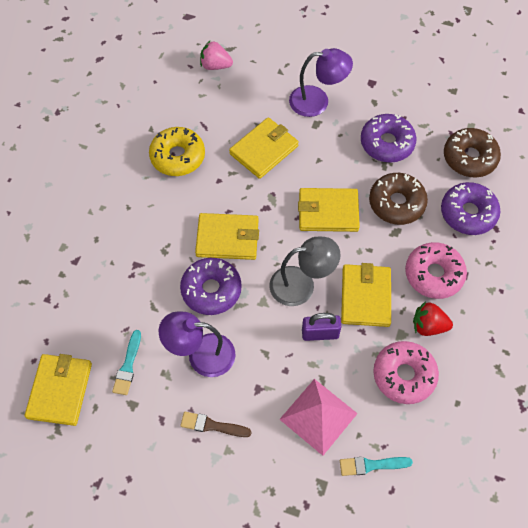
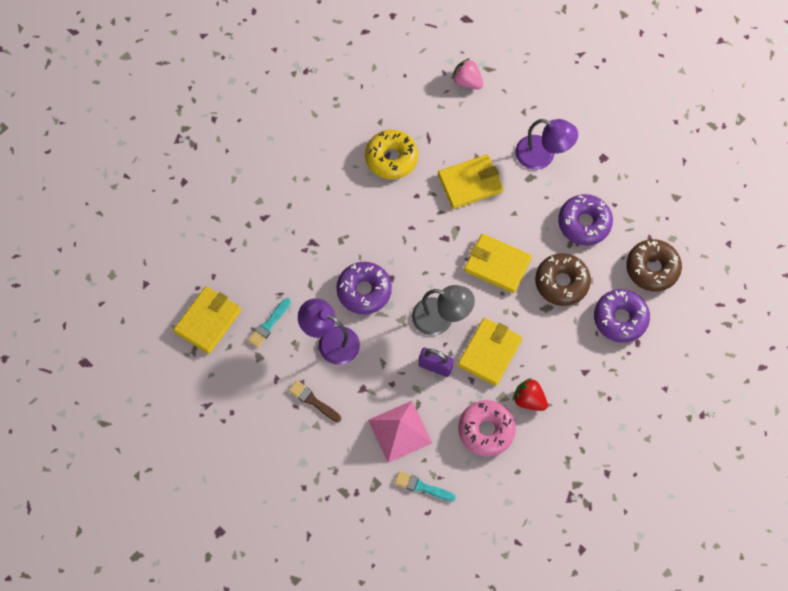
camera: 25 degrees right, 5 degrees up
yellow wallet [195,213,259,260] -> none
pink donut [405,242,467,299] -> none

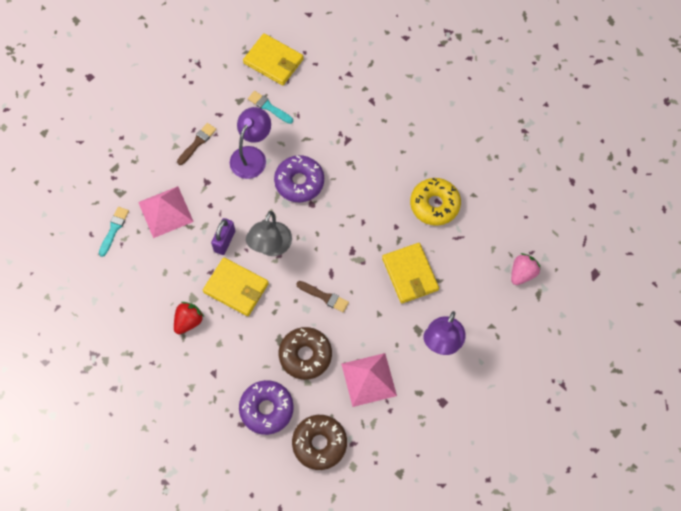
camera: 90 degrees right, 0 degrees up
pink donut [458,400,516,456] -> none
yellow wallet [464,234,532,293] -> brown brush [296,281,349,312]
purple donut [558,194,613,245] -> pink pyramid [341,353,397,407]

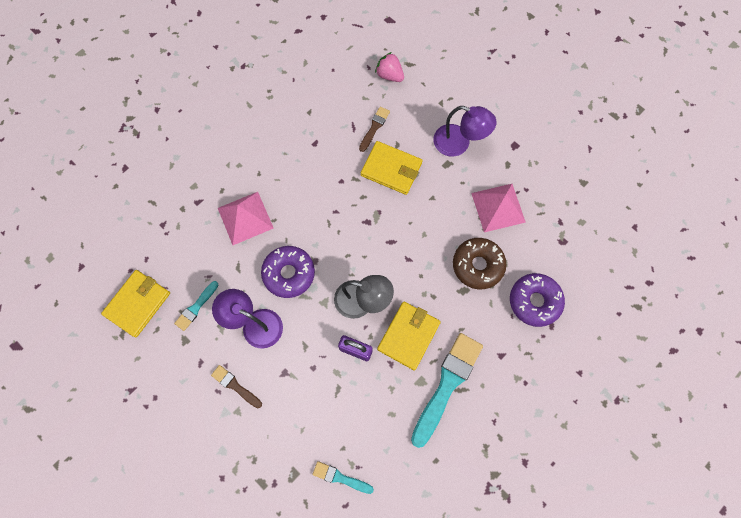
camera: 90 degrees left, 5 degrees up
pink pyramid [138,186,194,238] -> pink pyramid moved to [218,192,274,245]
red strawberry [174,302,204,334] -> turquoise brush [411,333,483,448]
brown donut [292,415,347,470] -> none
brown brush [296,281,349,312] -> brown brush moved to [359,107,390,152]
yellow wallet [382,243,439,303] -> yellow wallet turned 45 degrees clockwise [361,141,422,195]
yellow donut [410,178,461,226] -> none

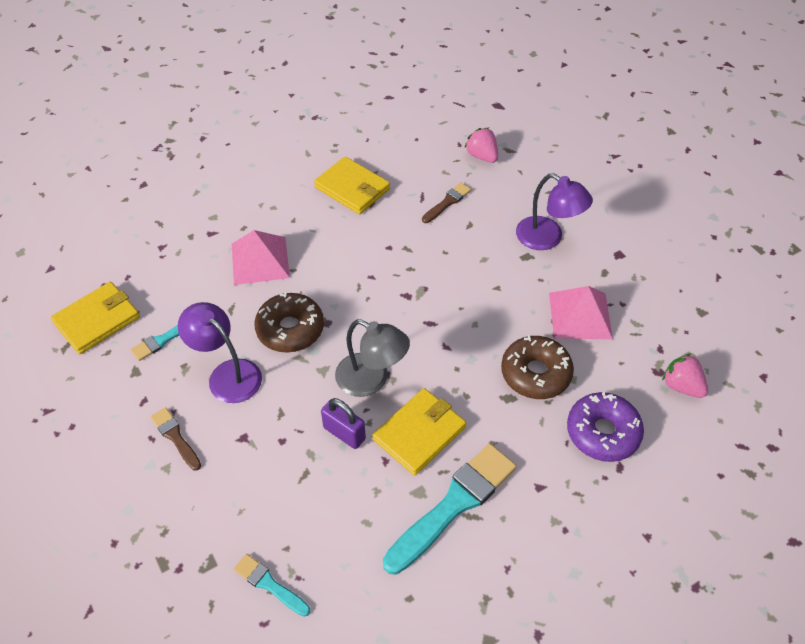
camera: 15 degrees right, 20 degrees down
purple donut [261,246,315,298] -> brown donut [254,292,324,353]
yellow wallet [361,141,422,195] -> yellow wallet moved to [314,156,390,214]
none -> pink strawberry [662,354,708,398]

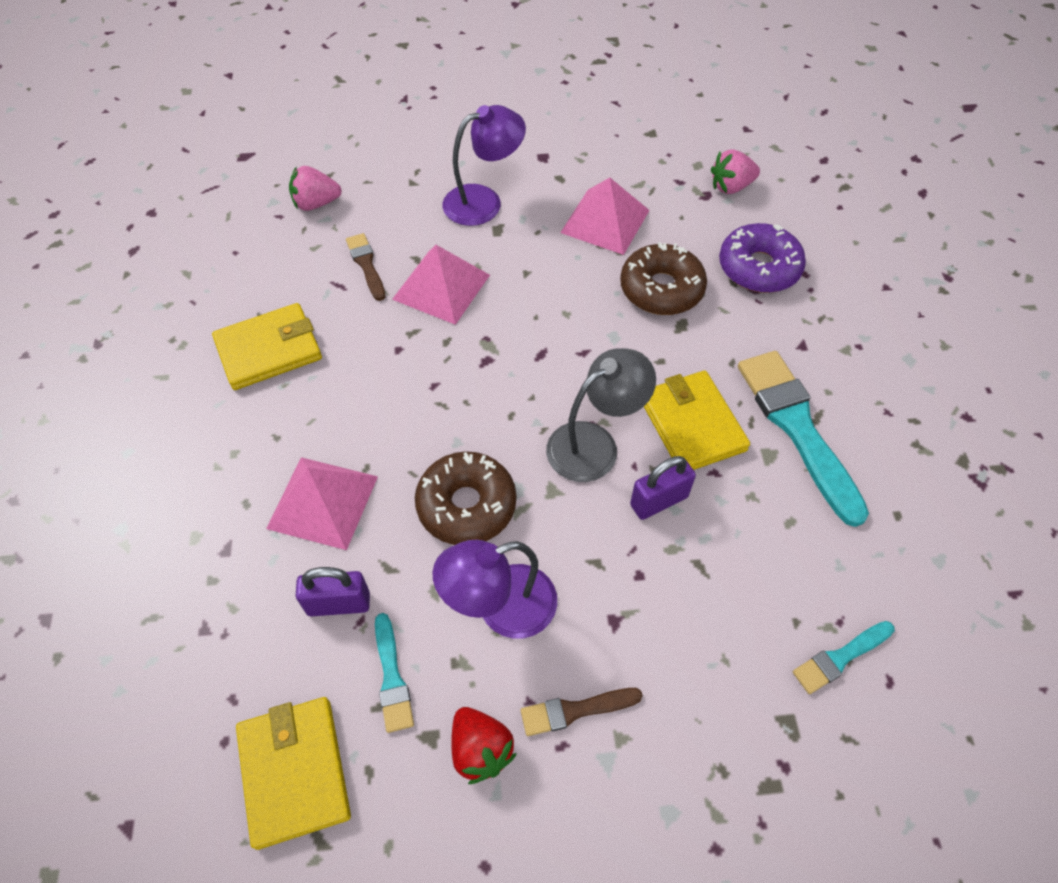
camera: 65 degrees left, 5 degrees up
none -> purple padlock [296,567,370,616]
none -> pink pyramid [392,245,490,325]
none -> red strawberry [451,707,517,784]

